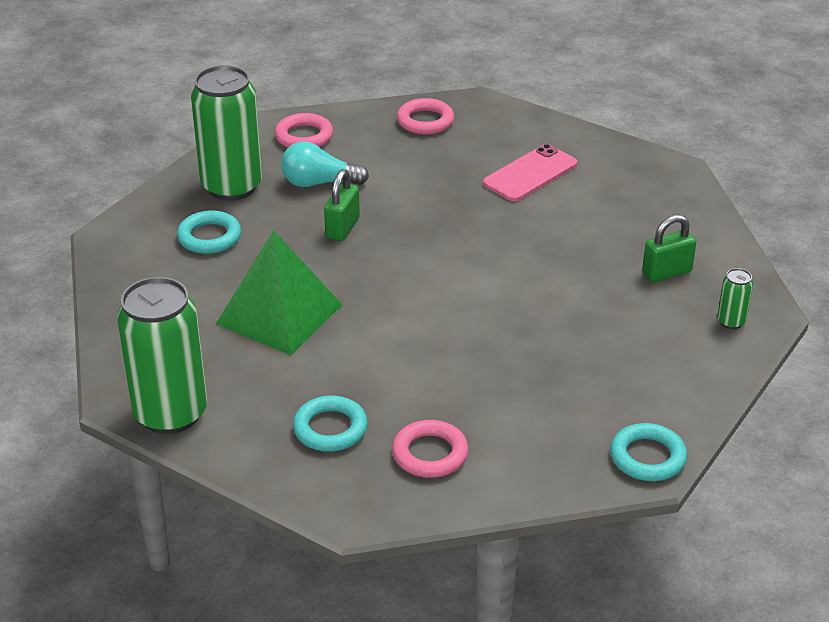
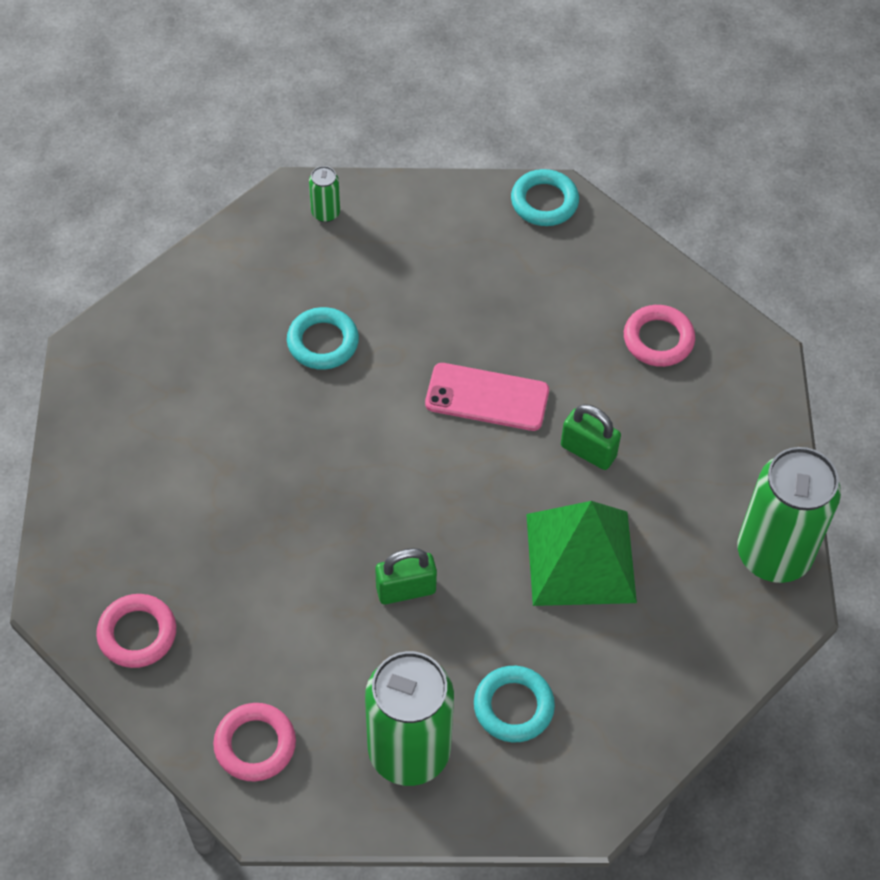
camera: 125 degrees left, 20 degrees up
turquoise light bulb [281,141,369,187] -> none
turquoise ring [293,395,368,452] -> turquoise ring moved to [287,307,359,370]
pink phone [483,144,577,201] -> pink phone moved to [425,363,549,431]
green padlock [642,214,696,282] -> green padlock moved to [561,404,621,470]

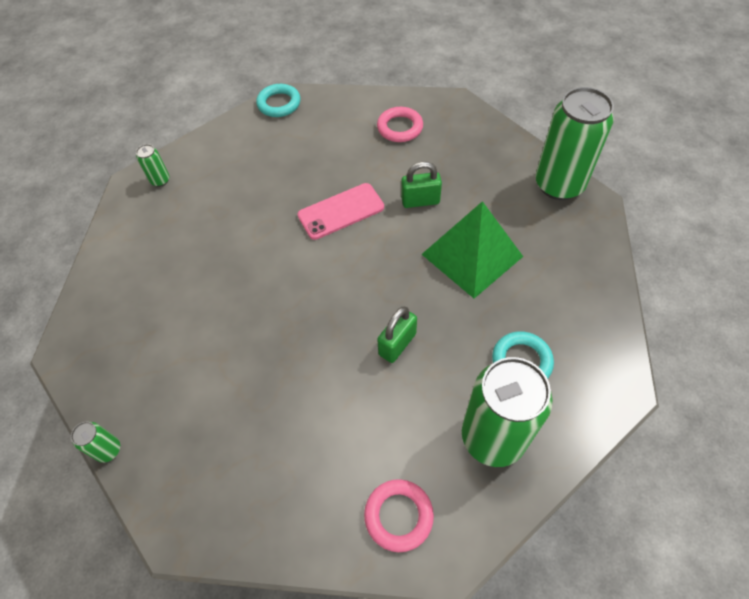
camera: 35 degrees left, 0 degrees up
pink ring [96,594,176,668] -> none
turquoise ring [287,307,359,370] -> none
none -> green can [71,422,120,463]

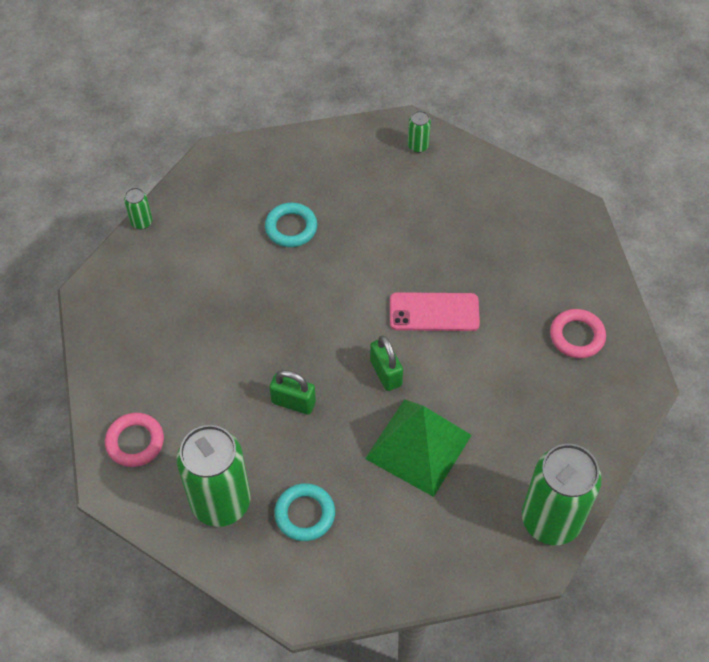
camera: 70 degrees right, 0 degrees up
turquoise ring [256,84,301,117] -> turquoise ring moved to [265,203,317,247]
pink phone [297,183,384,240] -> pink phone turned 45 degrees counterclockwise [390,292,480,331]
green padlock [401,162,442,208] -> green padlock moved to [370,336,403,391]

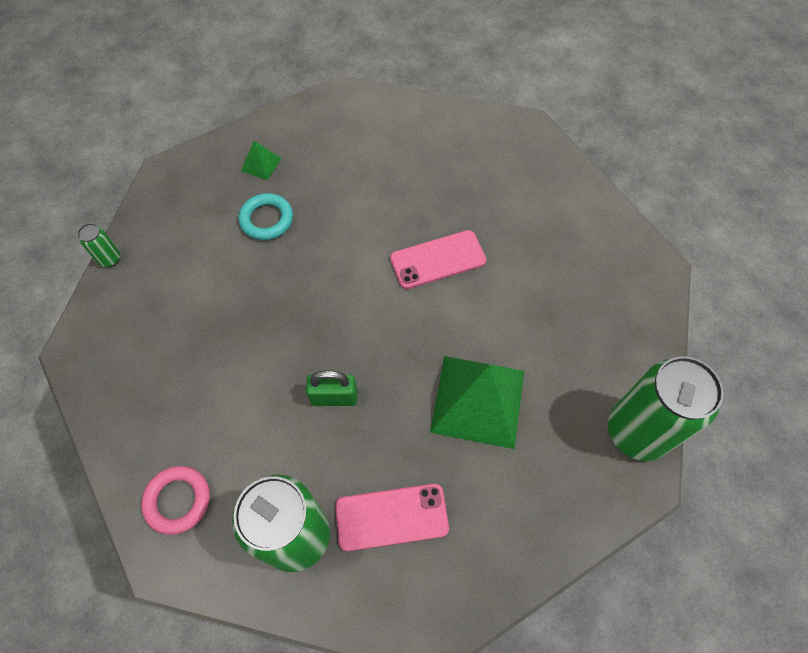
camera: 20 degrees left, 5 degrees up
turquoise ring [274,483,335,541] -> pink phone [335,484,449,551]
green padlock [370,336,403,391] -> none
green can [408,111,431,153] -> none
pink ring [550,309,606,358] -> none
none -> green pyramid [241,141,282,180]

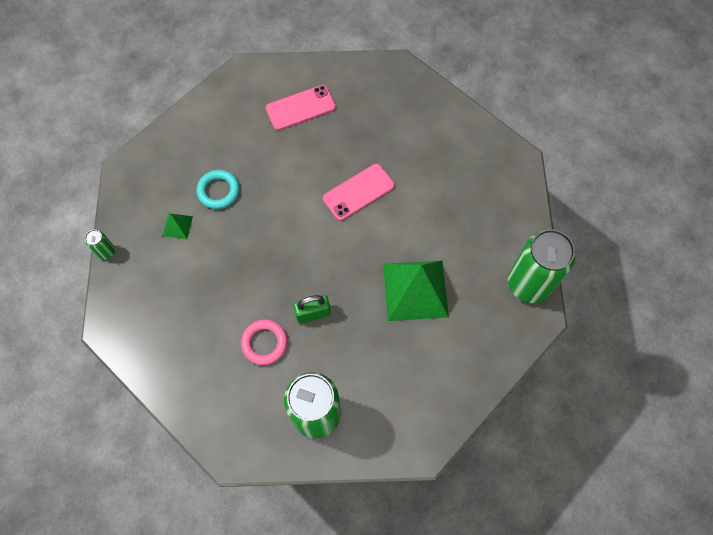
camera: 15 degrees left, 5 degrees up
pink ring [141,466,210,535] -> pink ring moved to [241,319,288,365]
green pyramid [241,141,282,180] -> green pyramid moved to [162,213,193,239]
pink phone [335,484,449,551] -> pink phone moved to [266,85,336,130]

